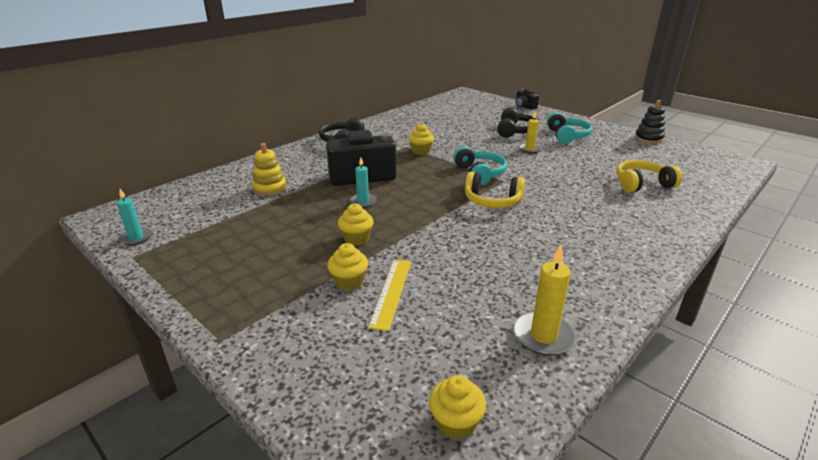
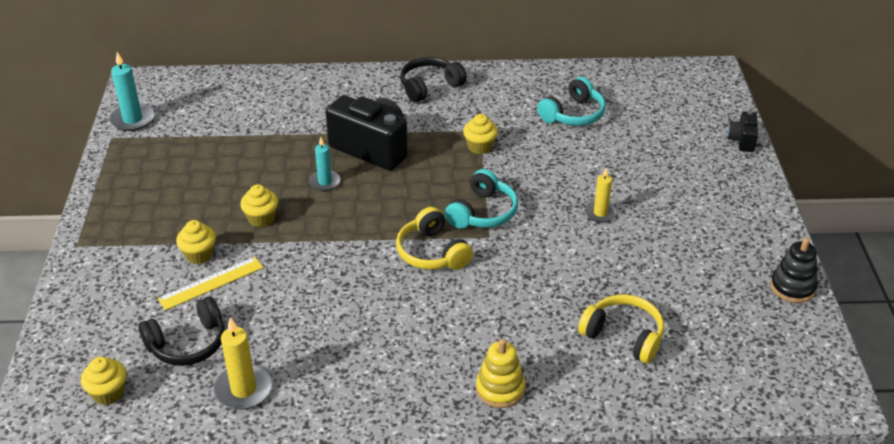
camera: 45 degrees right, 10 degrees up
turquoise candle [117,189,152,245] -> turquoise candle [109,52,155,131], size x1.50
yellow stacking toy [252,143,287,196] -> yellow stacking toy moved to [476,339,525,408]
black headphones [497,108,539,138] -> black headphones moved to [138,297,225,366]
turquoise headphones [547,112,592,144] -> turquoise headphones moved to [537,77,606,126]

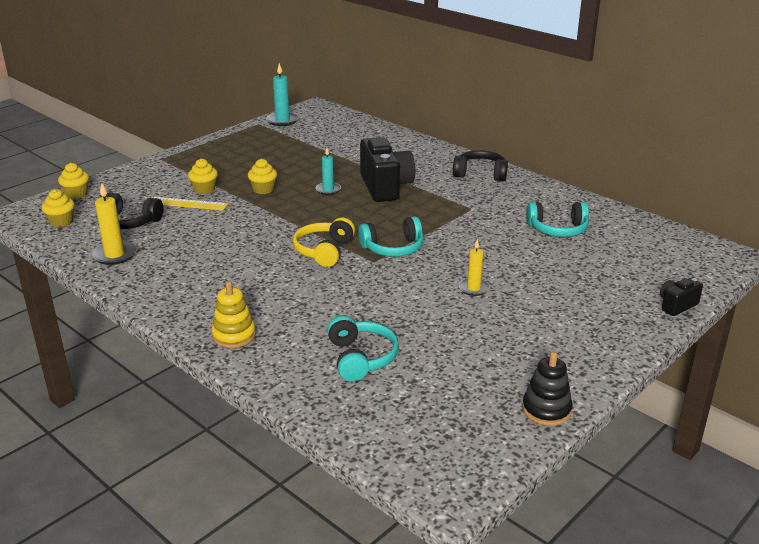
camera: 45 degrees right, 10 degrees down
yellow cupcake [463,114,498,154] -> yellow cupcake moved to [58,163,89,199]
yellow headphones [578,294,664,364] -> turquoise headphones [327,316,399,382]

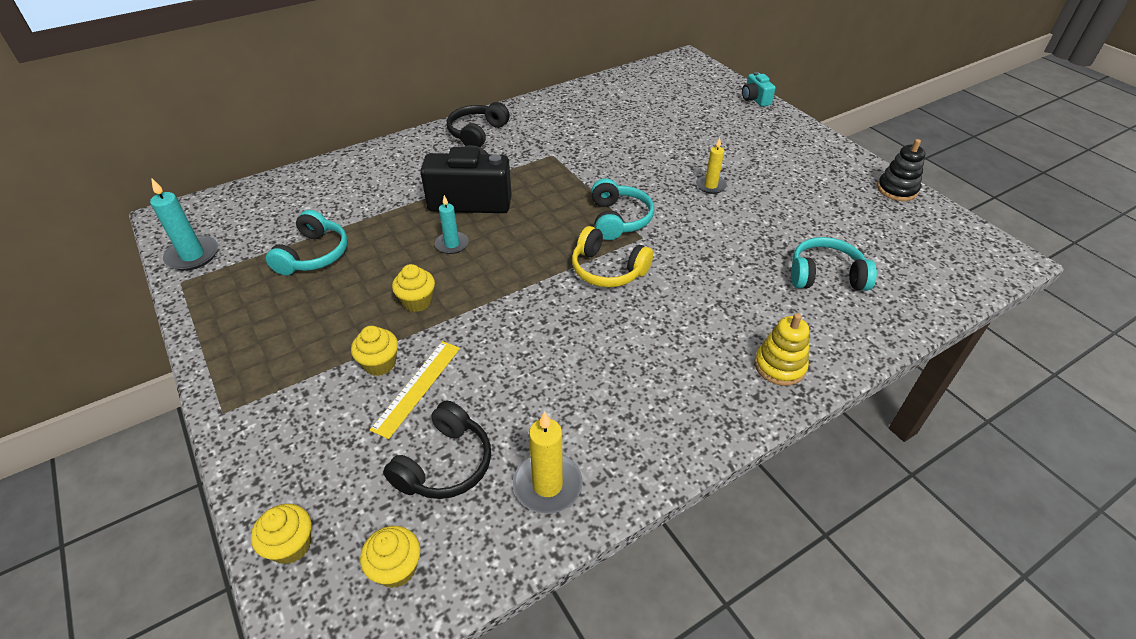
camera: 75 degrees left, 15 degrees up
turquoise headphones [526,202,589,237] -> turquoise headphones moved to [266,210,348,275]
black camera [660,278,703,316] -> turquoise camera [742,72,776,107]

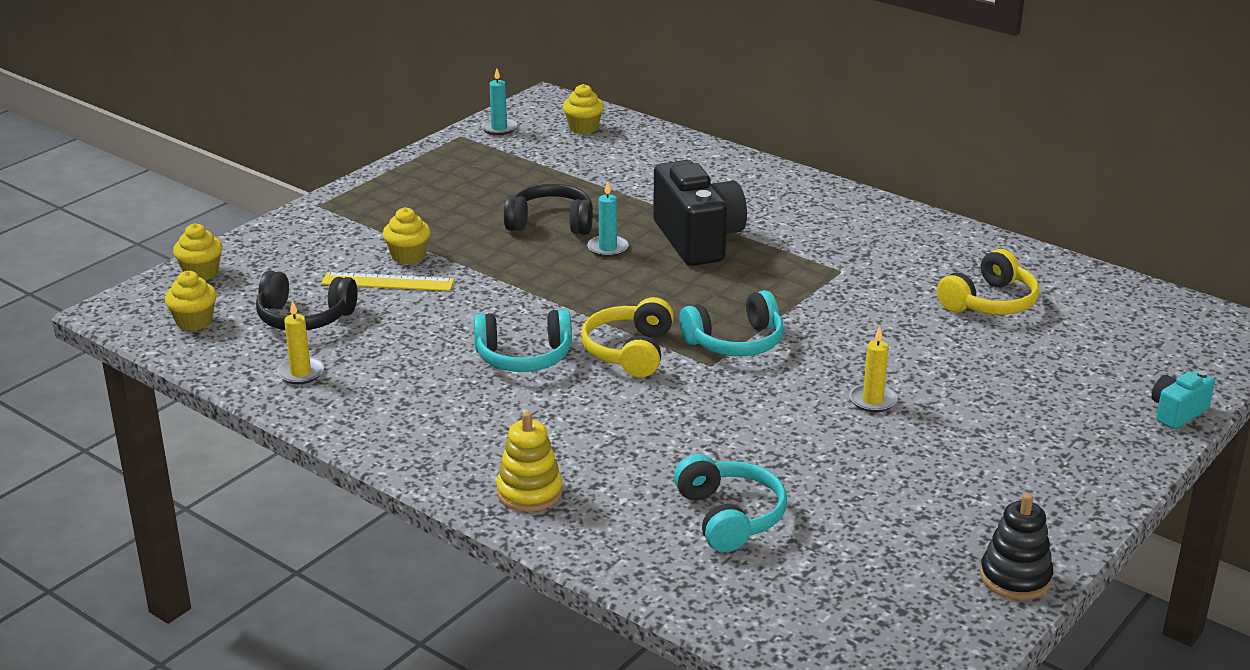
camera: 70 degrees right, 15 degrees down
turquoise candle [150,178,218,271] -> turquoise candle [481,68,517,135], size x0.67
turquoise headphones [266,210,348,275] -> turquoise headphones moved to [473,309,572,372]
yellow cupcake [392,264,435,312] -> yellow cupcake moved to [563,84,604,134]
black headphones [447,102,510,147] -> black headphones moved to [504,184,593,235]
yellow candle [513,411,583,514] -> yellow candle [277,300,324,384], size x0.67
none -> yellow headphones [937,249,1039,315]

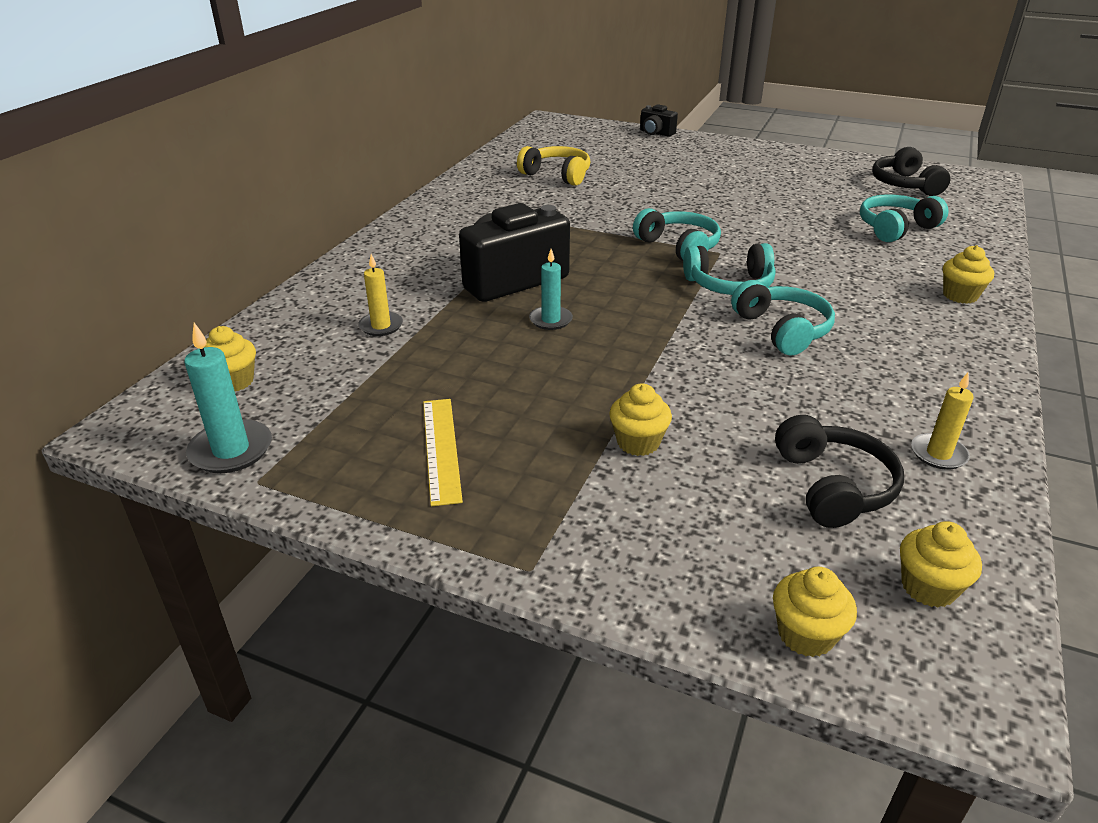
camera: 105 degrees left, 5 degrees up
yellow ruler [321,272,454,291] -> yellow ruler moved to [423,399,463,506]
turquoise candle [481,68,517,135] -> turquoise candle [184,323,272,473], size x1.50
yellow stacking toy [496,411,563,512] -> yellow cupcake [943,245,994,304]
black headphones [504,184,593,235] -> black headphones moved to [872,147,950,196]
yellow headphones [581,297,674,377] -> turquoise headphones [683,243,775,295]
yellow candle [849,327,898,412] -> yellow candle moved to [358,254,403,336]
black stacking toy [980,493,1053,600] -> none
turquoise camera [1151,370,1215,429] -> black camera [640,104,678,137]

